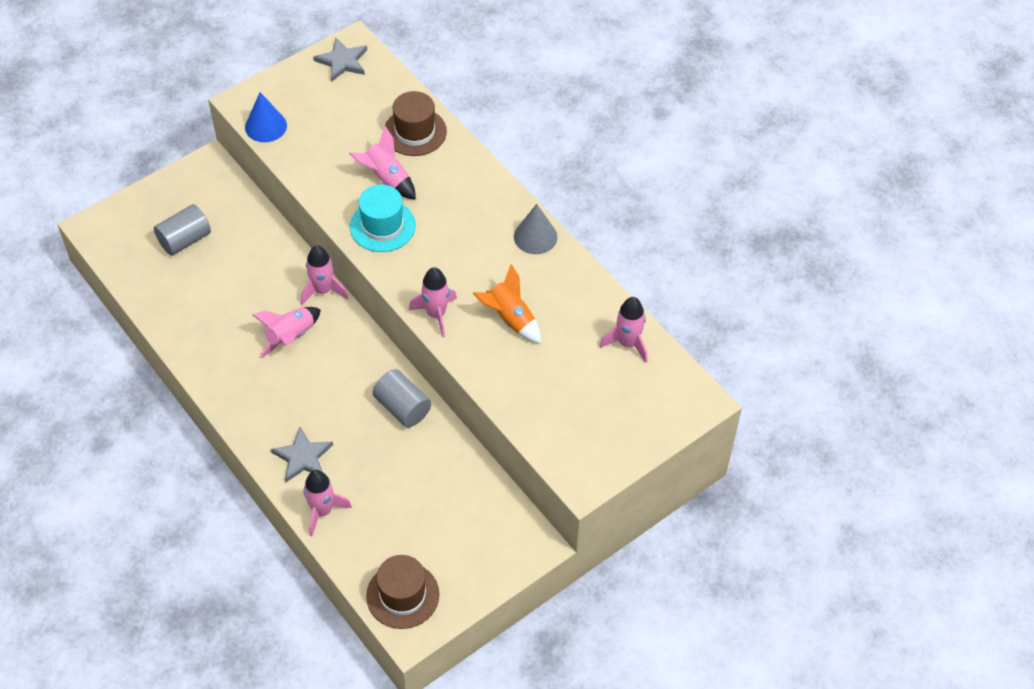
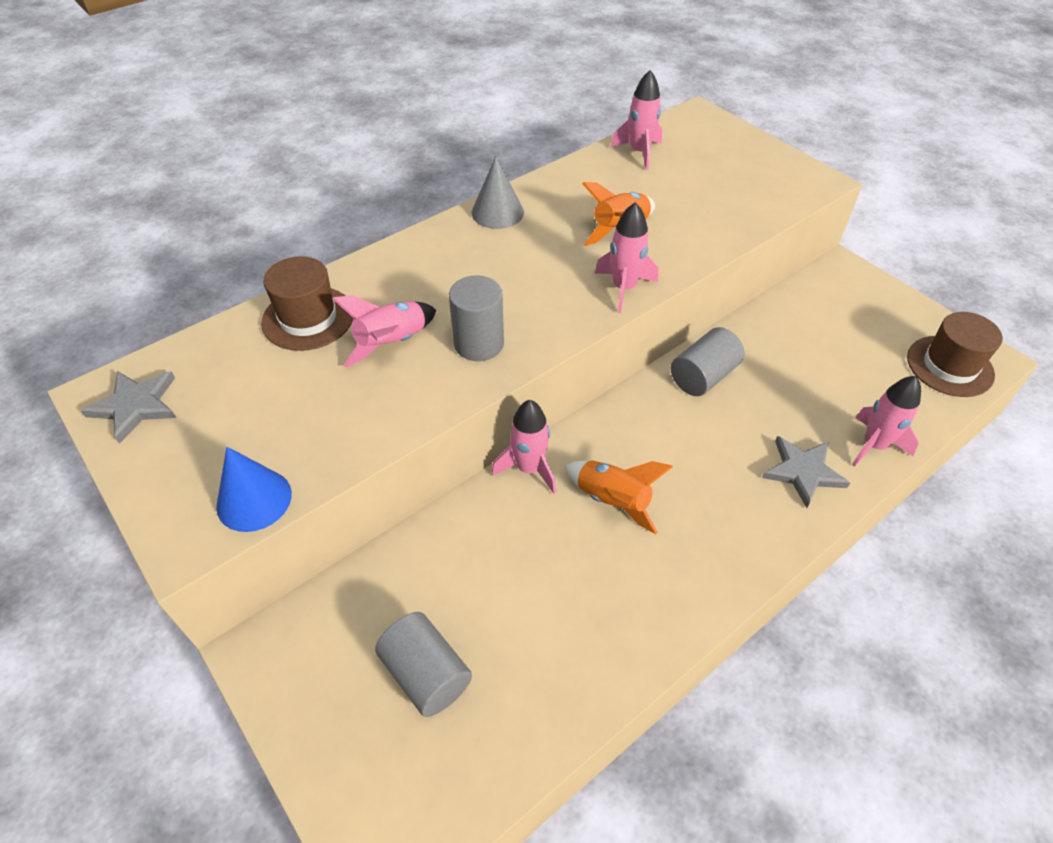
camera: 90 degrees left, 5 degrees down
pink rocket [253,307,321,358] -> orange rocket [565,460,673,534]
turquoise hat [350,185,416,252] -> grey cylinder [449,275,504,361]

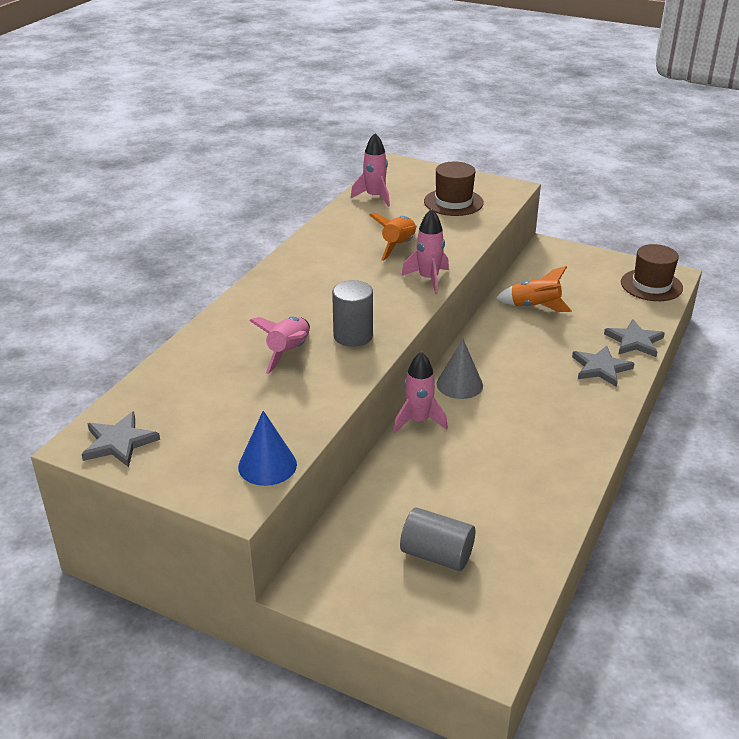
camera: 25 degrees left, 15 degrees down
brown hat [261,256,353,351] -> brown hat moved to [424,162,484,216]
grey cone [472,156,524,229] -> grey cone moved to [437,339,483,399]
orange rocket [565,460,673,534] -> orange rocket moved to [495,266,572,312]
grey cylinder [671,327,744,396] -> none
pink rocket [852,376,921,467] -> grey star [604,319,665,357]

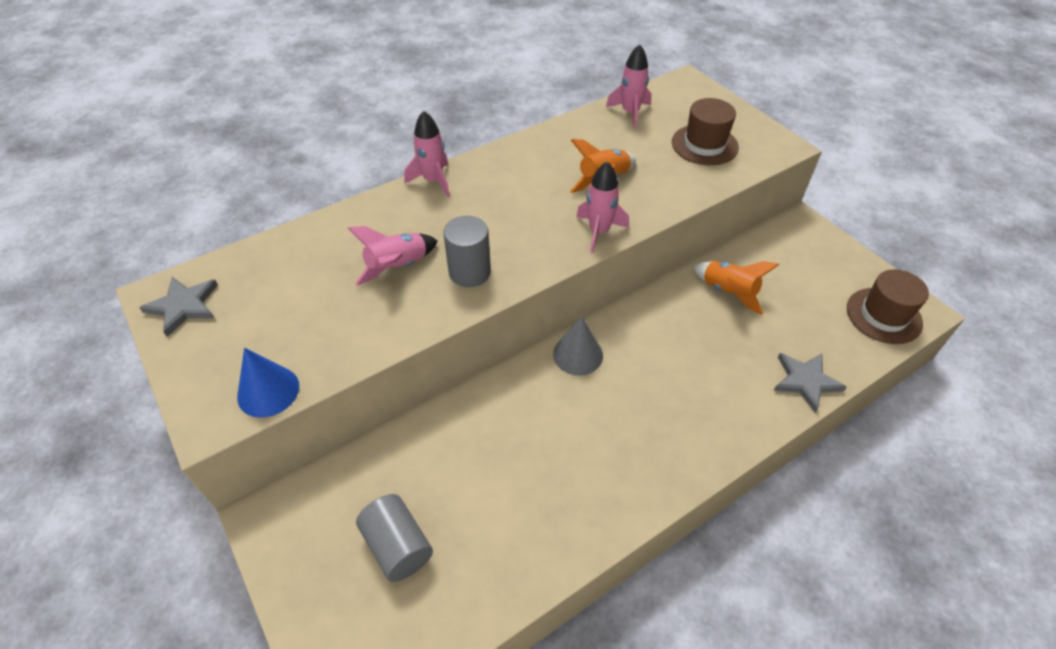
camera: 30 degrees right, 15 degrees up
pink rocket [393,352,448,433] -> pink rocket moved to [404,111,450,197]
grey star [572,346,635,387] -> none

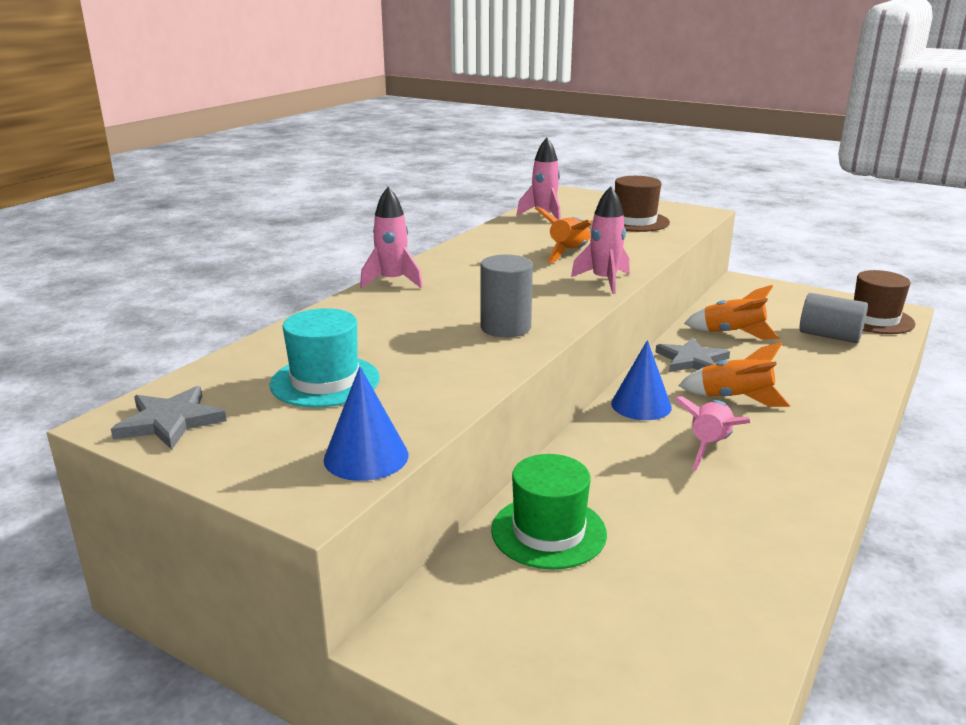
camera: 25 degrees left, 25 degrees down
pink rocket [348,226,438,286] -> pink rocket moved to [674,396,750,471]
grey cylinder [356,494,433,582] -> grey cylinder moved to [799,293,868,343]
grey cone [553,317,603,375] -> blue cone [611,340,672,420]
grey star [773,353,847,413] -> grey star moved to [656,337,730,372]
none -> turquoise hat [270,308,380,408]
none -> green hat [491,454,607,569]
none -> orange rocket [678,342,790,407]

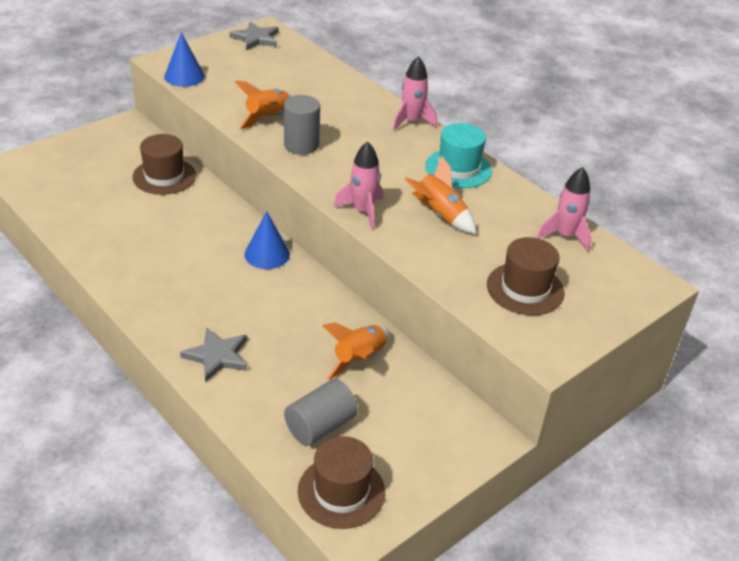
camera: 105 degrees right, 15 degrees up
turquoise hat [270,308,380,408] -> turquoise hat moved to [425,123,492,188]
green hat [491,454,607,569] -> brown hat [133,134,196,195]
grey star [656,337,730,372] -> grey star moved to [180,327,247,382]
pink rocket [674,396,750,471] -> none
orange rocket [678,342,790,407] -> orange rocket moved to [235,81,293,129]

